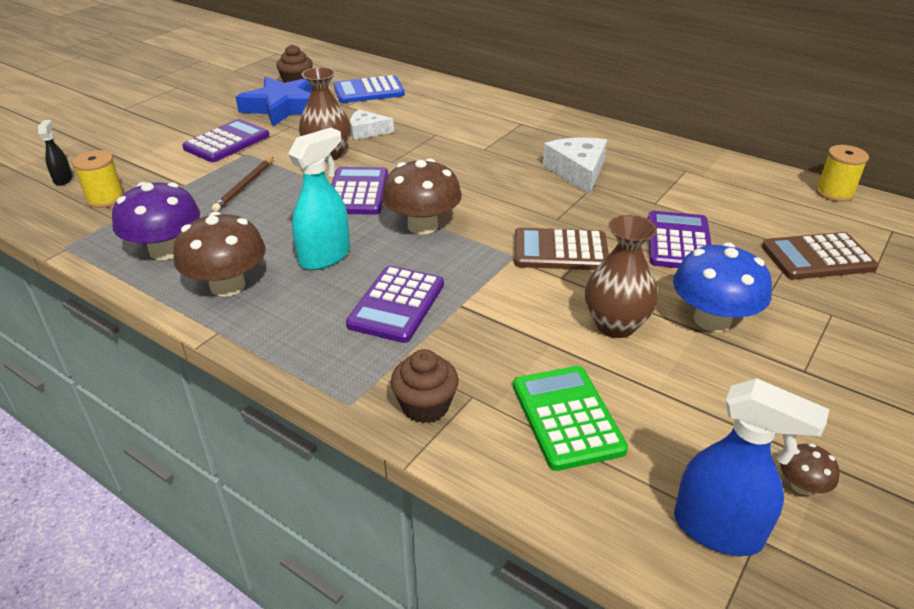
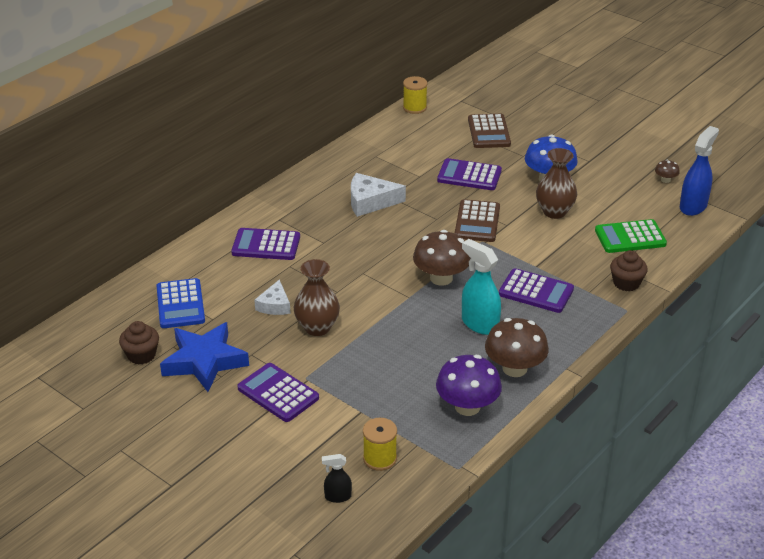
camera: 85 degrees left, 0 degrees up
brown pencil [212,157,273,212] -> none
purple calculator [331,167,388,215] -> purple calculator moved to [231,228,300,260]

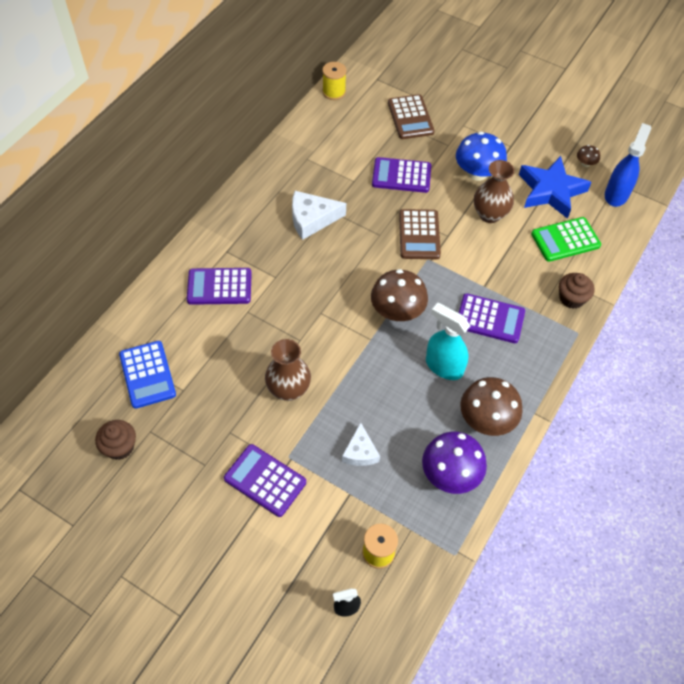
camera: 10 degrees left, 20 degrees up
blue star [160,322,249,392] -> blue star moved to [519,156,591,219]
white cheese [254,279,291,315] -> white cheese moved to [342,422,380,466]

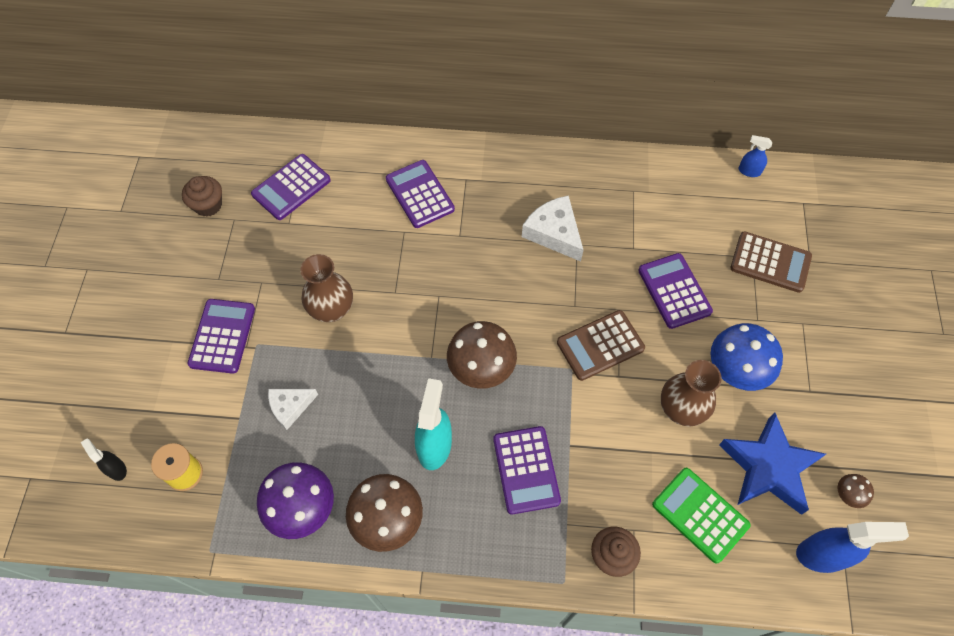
camera: 65 degrees right, 5 degrees up
blue calculator [119,341,176,409] -> purple calculator [251,154,331,220]
yellow spool [322,62,346,100] -> blue spray bottle [739,135,772,177]
brown calculator [388,94,435,139] -> brown calculator turned 120 degrees counterclockwise [730,231,812,293]

